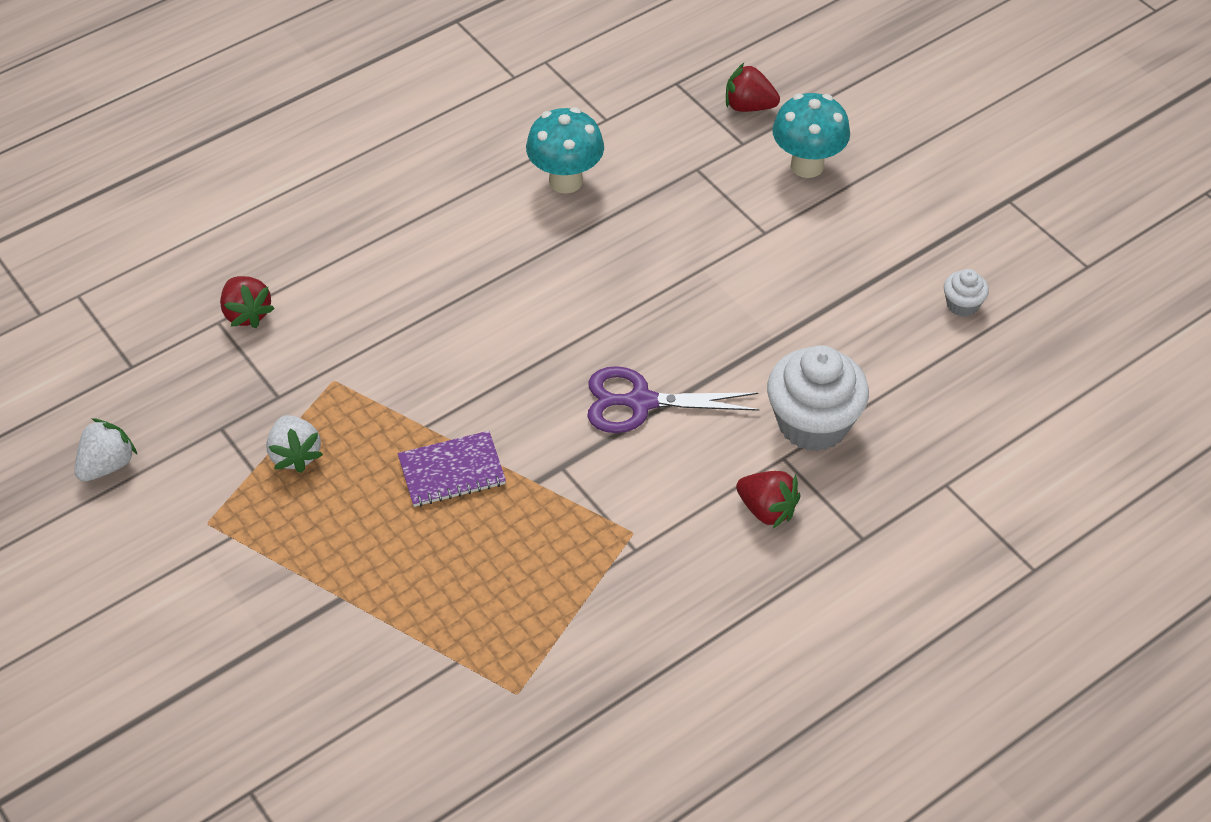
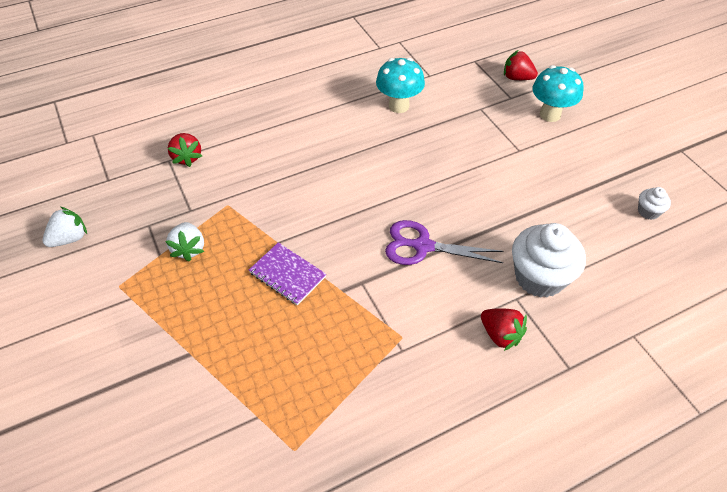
camera: 10 degrees right, 0 degrees up
purple notebook [398,431,506,507] -> purple notebook turned 45 degrees clockwise [249,242,326,305]

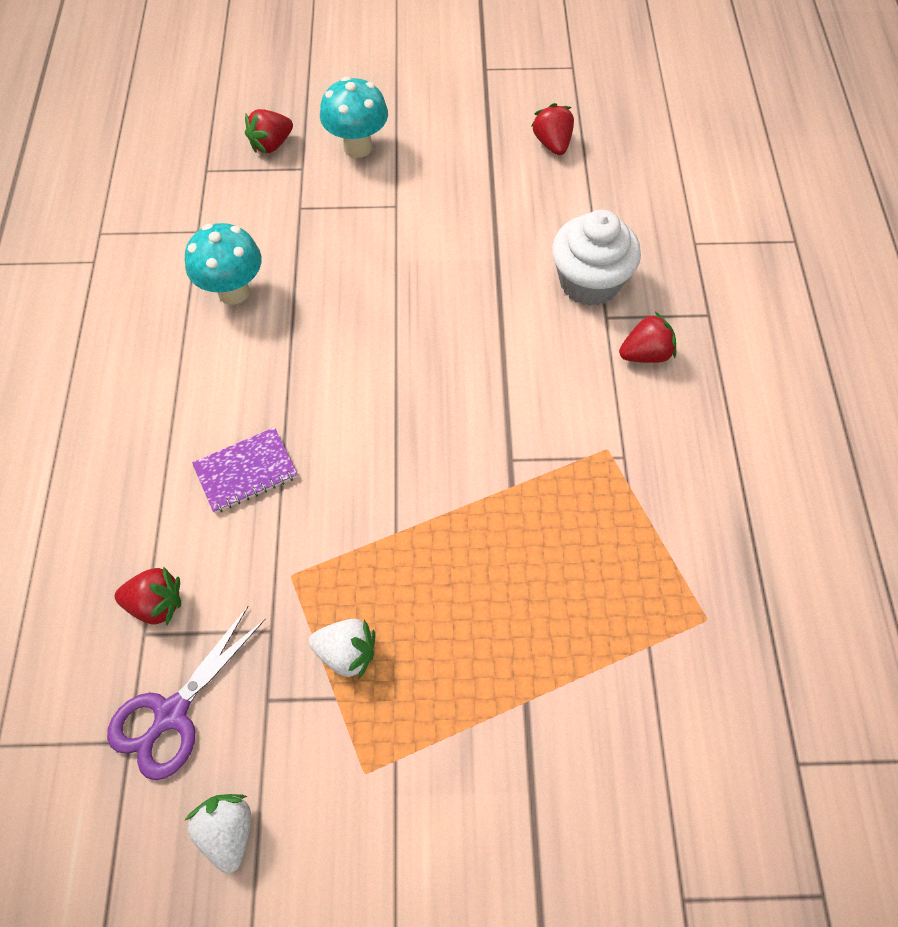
camera: 65 degrees left, 10 degrees up
purple notebook [249,242,326,305] -> purple notebook moved to [192,427,298,513]
purple scissors [385,220,504,265] -> purple scissors moved to [107,606,266,780]
white cupcake [638,187,671,220] -> red strawberry [531,103,574,155]

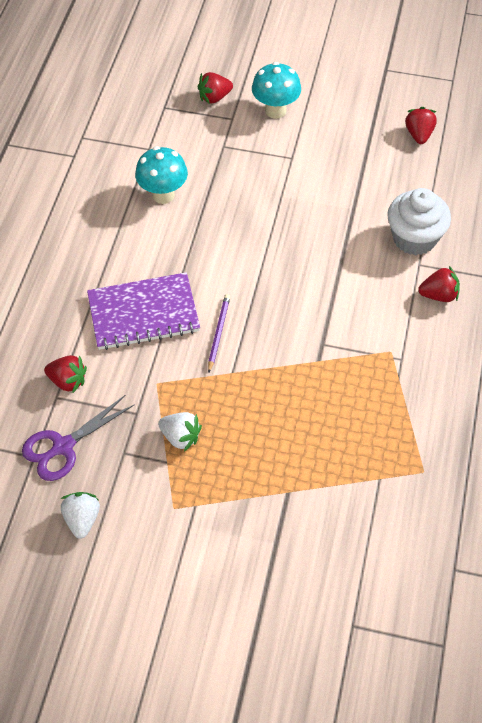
camera: 15 degrees right, 5 degrees down
purple notebook [192,427,298,513] -> purple notebook [87,272,200,350], size x1.69
none -> purple pencil [208,294,230,372]

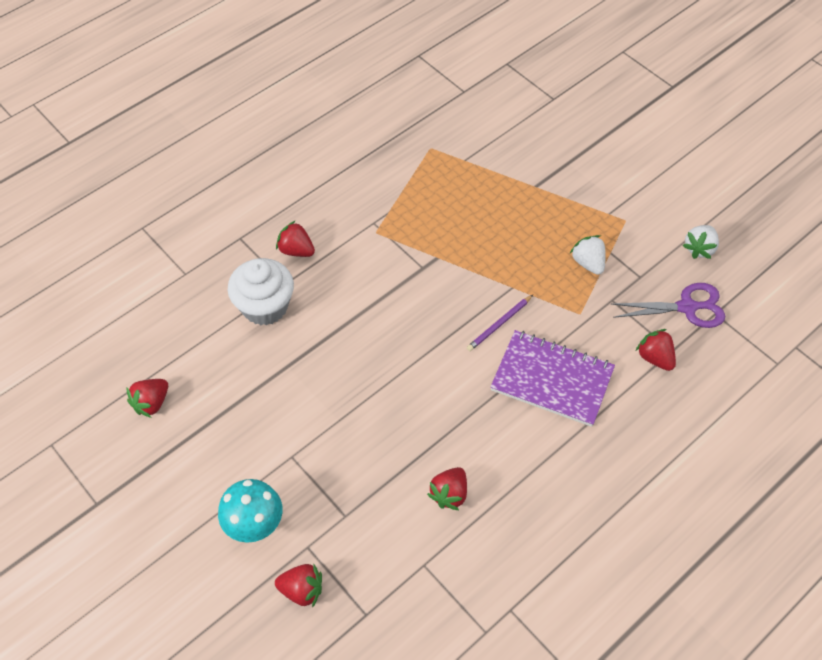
camera: 145 degrees left, 0 degrees up
turquoise mushroom [135,146,188,204] -> red strawberry [427,467,467,510]

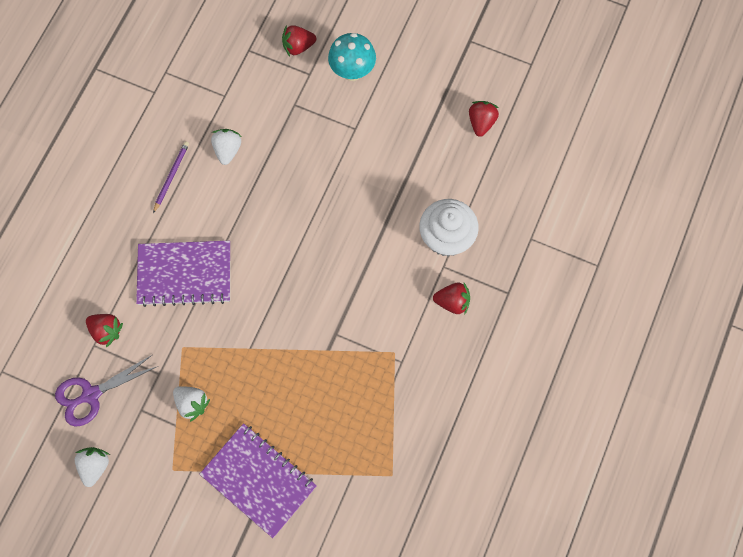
camera: 155 degrees right, 15 degrees up
red strawberry [427,467,467,510] -> white strawberry [211,129,241,165]
purple pencil [467,295,533,351] -> purple pencil moved to [153,142,189,213]
none -> purple notebook [199,423,317,538]

